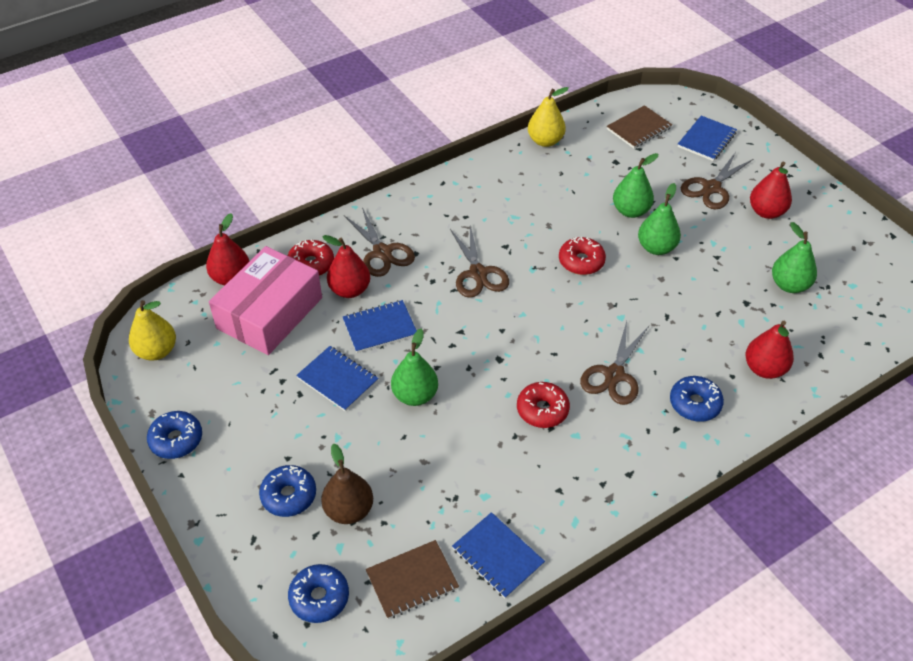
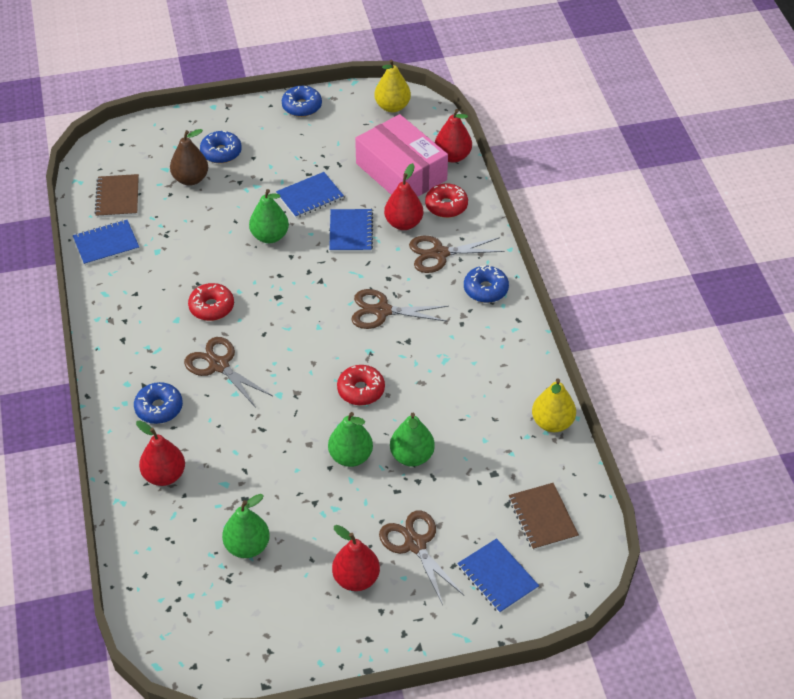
camera: 110 degrees right, 0 degrees up
blue donut [288,564,349,623] -> blue donut moved to [464,265,509,303]

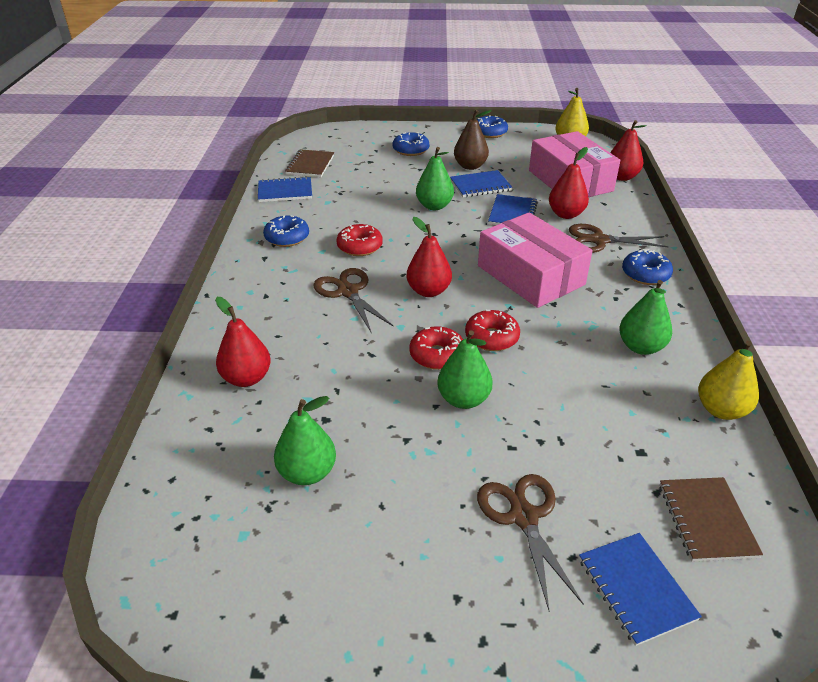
camera: 15 degrees right, 10 degrees down
blue donut [134,382,183,424] -> blue donut moved to [263,215,309,247]
brown pear [170,129,208,186] -> brown pear moved to [454,110,491,170]
red pear [332,525,380,591] -> red pear moved to [407,217,452,297]
brown scissors [351,289,449,329] -> pink box [478,212,593,308]
green pear [390,413,435,467] -> green pear moved to [619,280,672,355]
red donut [425,183,468,218] -> red donut moved to [409,326,463,370]

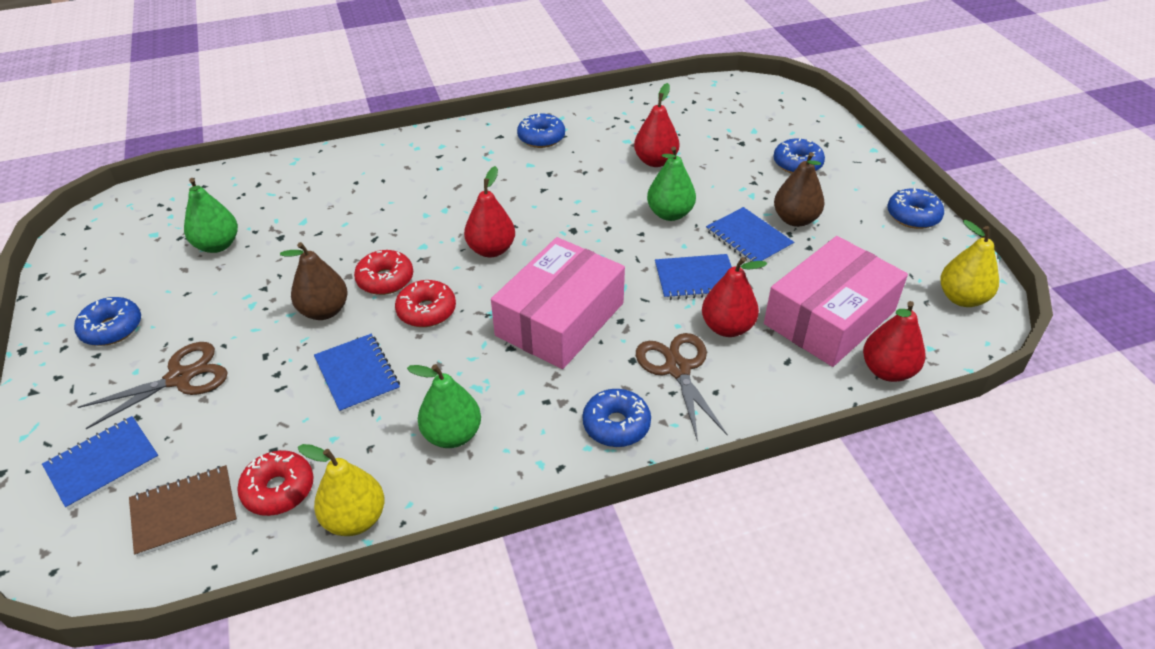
camera: 70 degrees right, 5 degrees up
red pear [215,297,271,387] -> red pear moved to [634,83,679,167]
blue notebook [258,176,312,202] -> blue notebook moved to [314,334,400,413]
brown notebook [285,149,334,177] -> none
brown scissors [313,268,394,332] -> none
red donut [336,224,383,256] -> red donut moved to [237,450,314,516]
green pear [437,330,493,409] -> brown pear [280,242,348,320]
none -> blue donut [74,297,141,346]

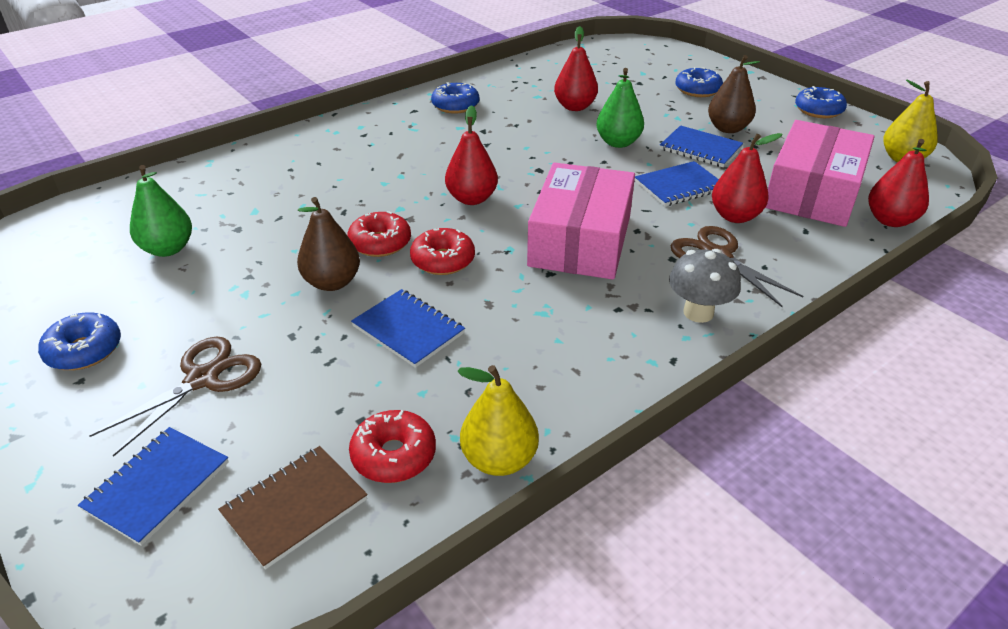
camera: 20 degrees left, 5 degrees down
green pear [407,364,481,448] -> none
blue donut [583,389,651,447] -> grey mushroom [669,249,741,323]

